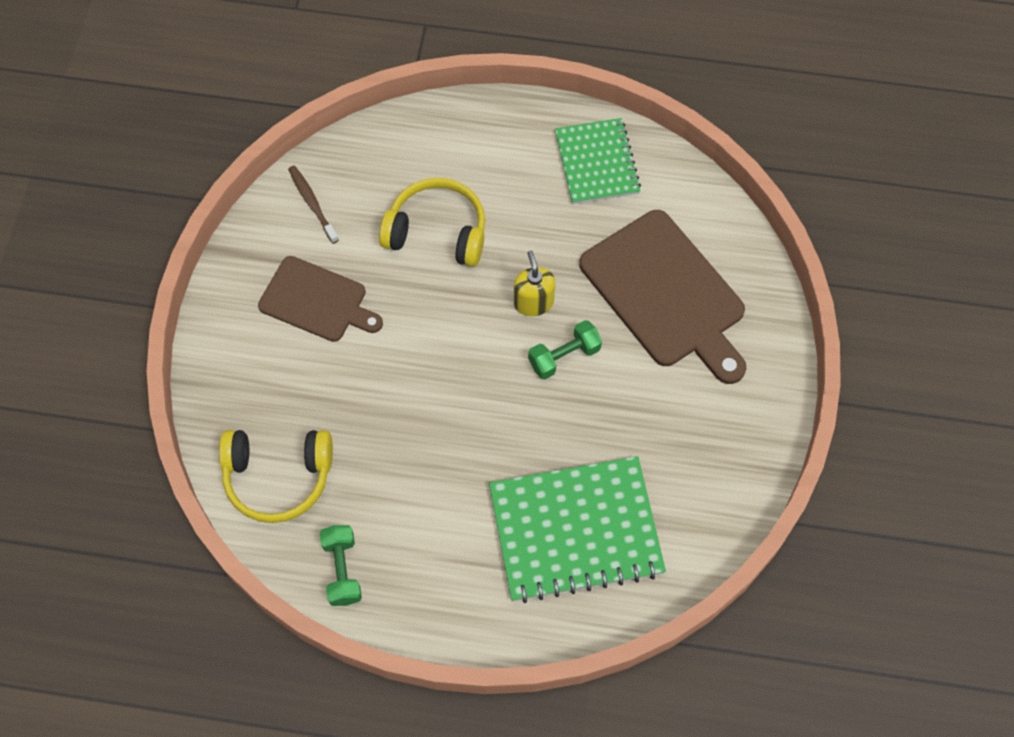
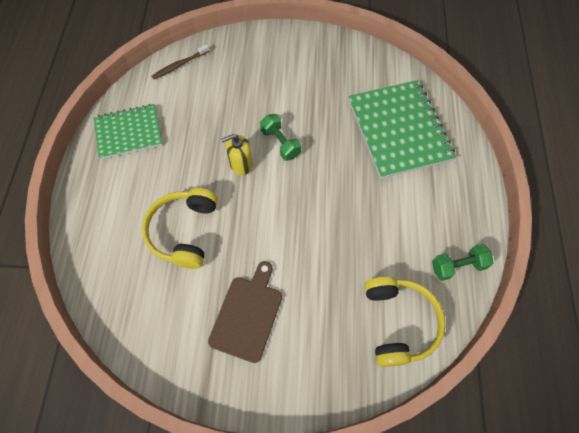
camera: 95 degrees left, 0 degrees up
brown toothbrush [288,166,339,244] -> brown toothbrush moved to [152,44,210,79]
brown cutting board [579,210,747,384] -> none

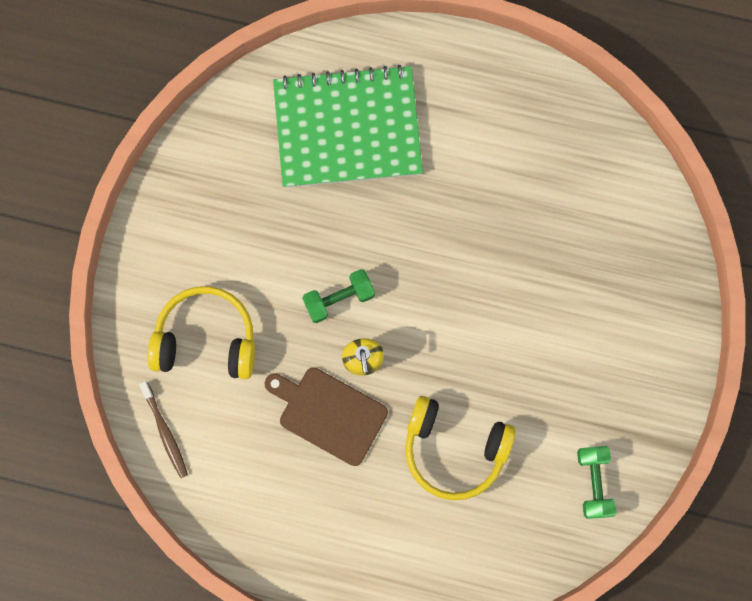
camera: 80 degrees left, 15 degrees up
green notebook [94,104,163,159] -> none
brown cutting board [208,261,282,363] -> brown cutting board moved to [265,367,388,466]
yellow headphones [365,276,445,367] -> yellow headphones moved to [148,286,255,379]
green dumbbell [432,244,493,281] -> green dumbbell moved to [577,446,617,519]

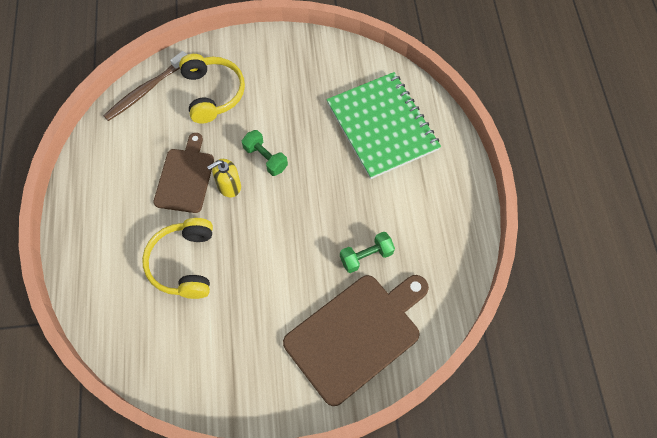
camera: 70 degrees right, 15 degrees down
brown toothbrush [139,381,188,478] -> brown toothbrush [104,51,187,121], size x1.51
green dumbbell [577,446,617,519] -> green dumbbell moved to [340,232,395,273]
none -> brown cutting board [283,275,429,406]

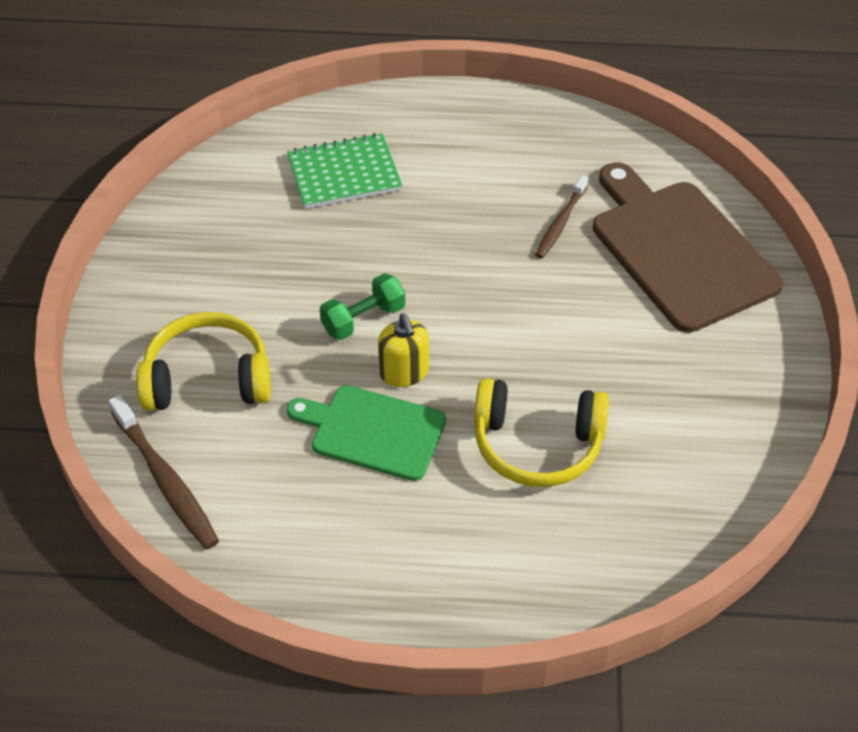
camera: 80 degrees left, 15 degrees down
brown cutting board [153,133,214,213] -> green cutting board [287,385,446,481]
green notebook [326,72,441,179] -> green notebook [287,133,402,209], size x0.64
green dumbbell [340,232,395,273] -> brown toothbrush [535,175,589,258]

